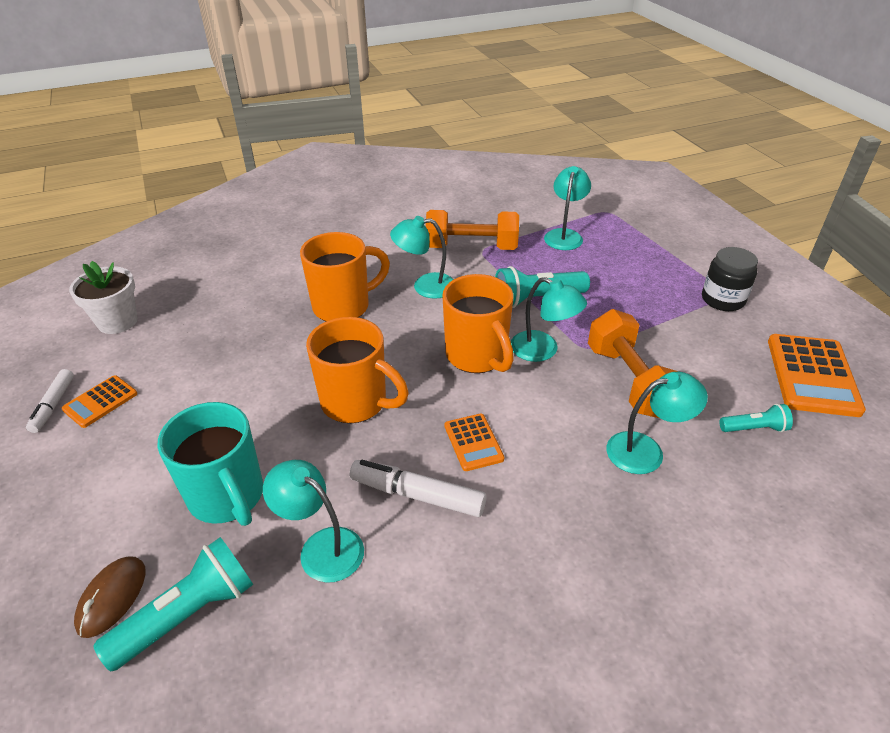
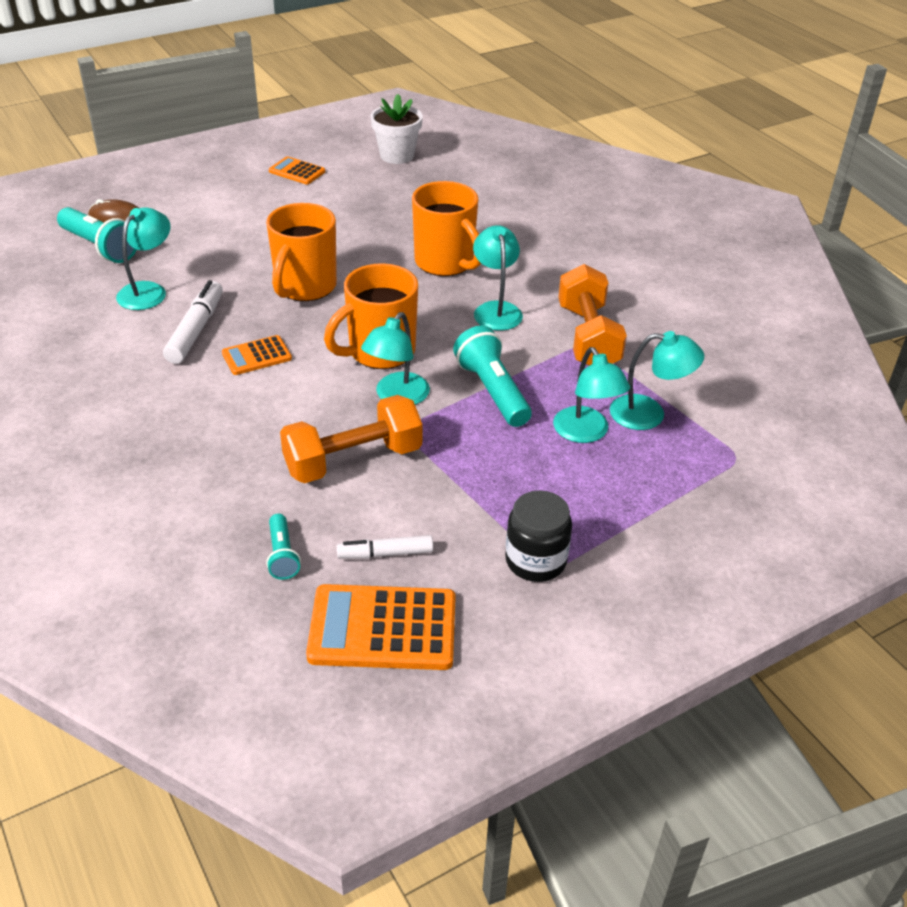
camera: 80 degrees right, 0 degrees up
white marker [26,369,74,433] -> white marker moved to [337,535,433,559]
turquoise mug [158,402,263,526] -> none
turquoise lamp [606,372,708,474] -> turquoise lamp moved to [553,347,630,443]

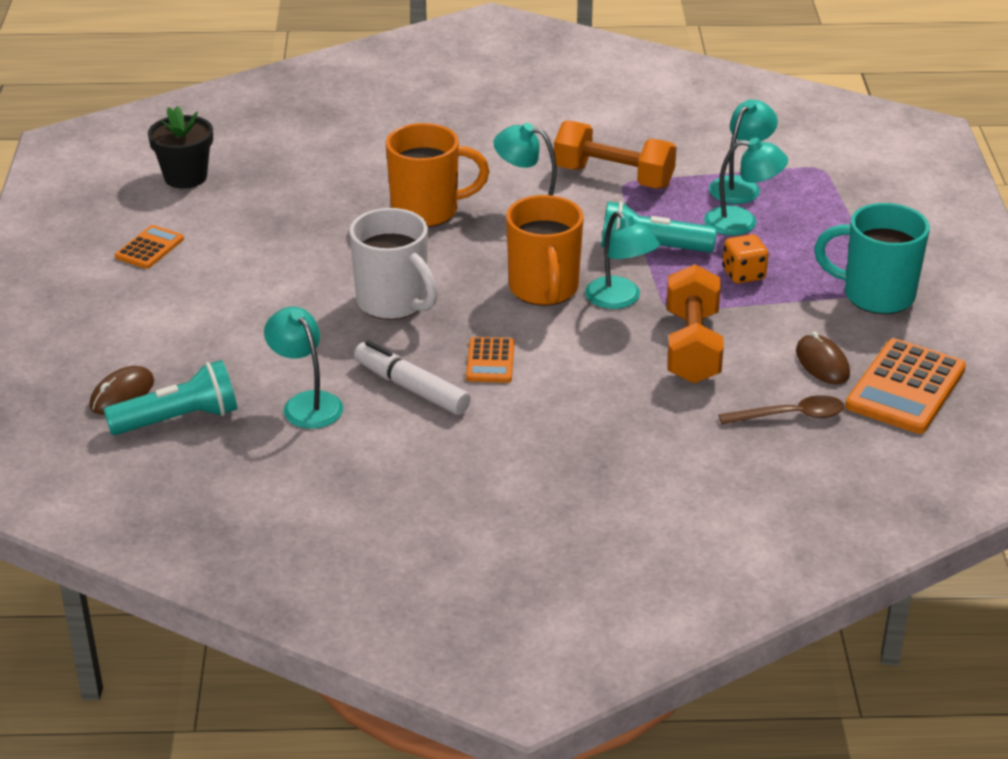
camera: 60 degrees left, 5 degrees down
orange mug [266,203,337,301] -> white mug [349,208,438,320]
turquoise flashlight [266,514,301,580] -> brown spoon [718,395,844,425]
orange calculator [269,156,325,185] -> orange calculator turned 150 degrees clockwise [115,225,184,269]
white marker [337,535,433,559] -> brown mouse [796,332,850,385]
white flower pot [371,94,423,164] -> black flower pot [148,106,213,189]
black jar [505,490,572,582] -> turquoise mug [814,203,930,314]
none -> orange dice [722,234,768,284]

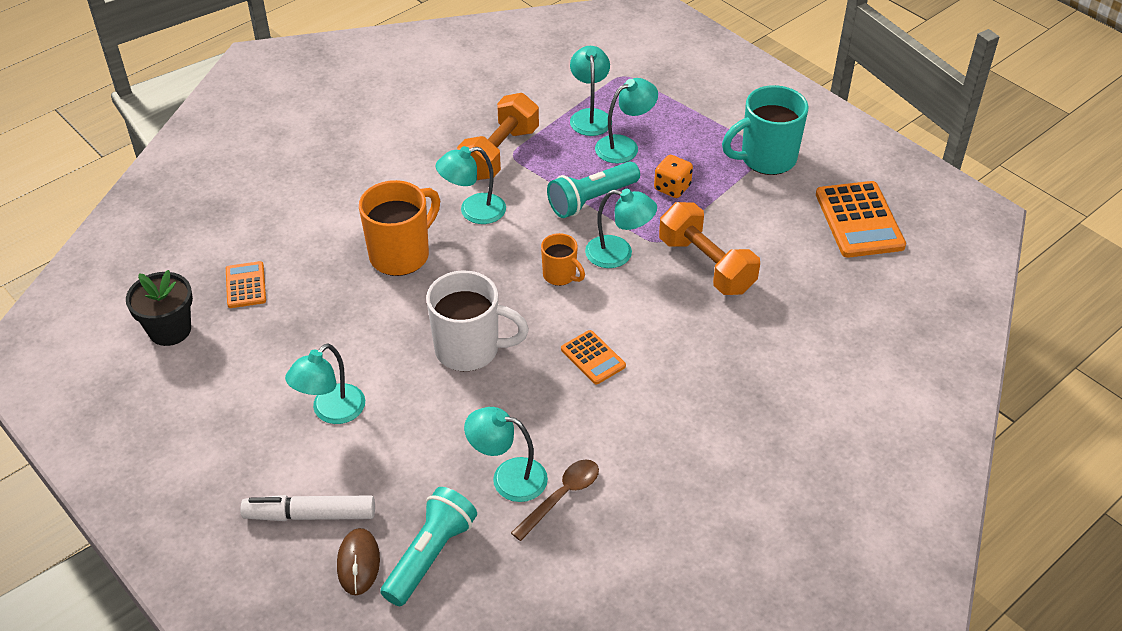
camera: 40 degrees left, 10 degrees up
orange calculator [115,225,184,269] -> orange calculator moved to [226,261,266,308]
white marker [354,341,471,415] -> white marker moved to [240,495,375,521]
orange mug [506,195,584,306] -> orange mug [541,233,585,286], size x0.55
orange dumbbell [554,120,677,189] -> orange dumbbell turned 45 degrees counterclockwise [457,93,539,180]
brown spoon [718,395,844,425] -> brown spoon moved to [511,459,599,541]
brown mouse [796,332,850,385] -> none
none -> turquoise lamp [285,343,365,424]

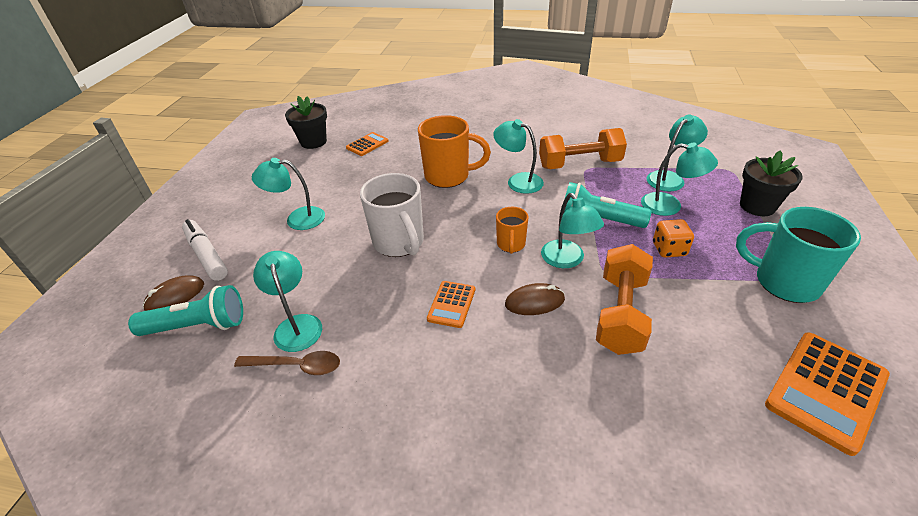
camera: 55 degrees right, 5 degrees down
none -> brown mouse [505,283,565,315]
none -> black flower pot [740,150,803,216]

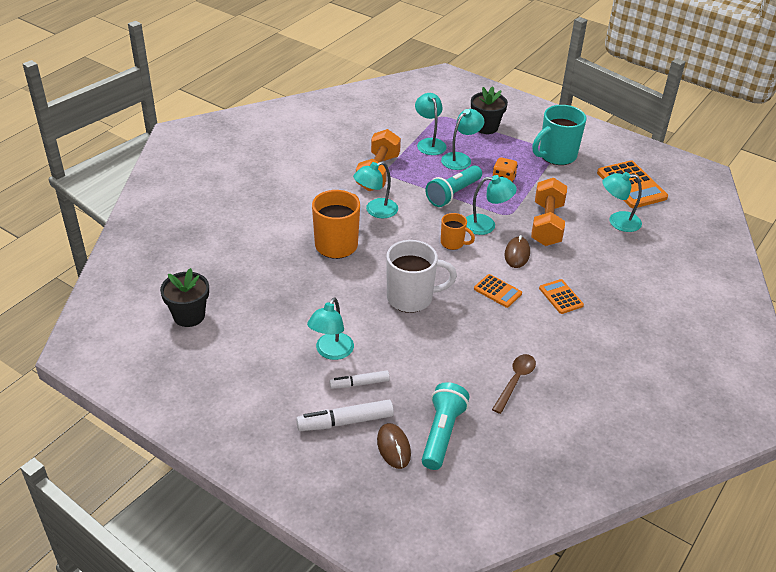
camera: 70 degrees left, 0 degrees up
turquoise lamp [253,251,322,352] -> turquoise lamp moved to [602,172,642,232]
orange calculator [346,132,388,156] -> orange calculator moved to [539,279,584,314]
orange dumbbell [596,244,653,355] -> orange dumbbell turned 60 degrees clockwise [531,178,567,246]
none -> white marker [329,370,390,389]

